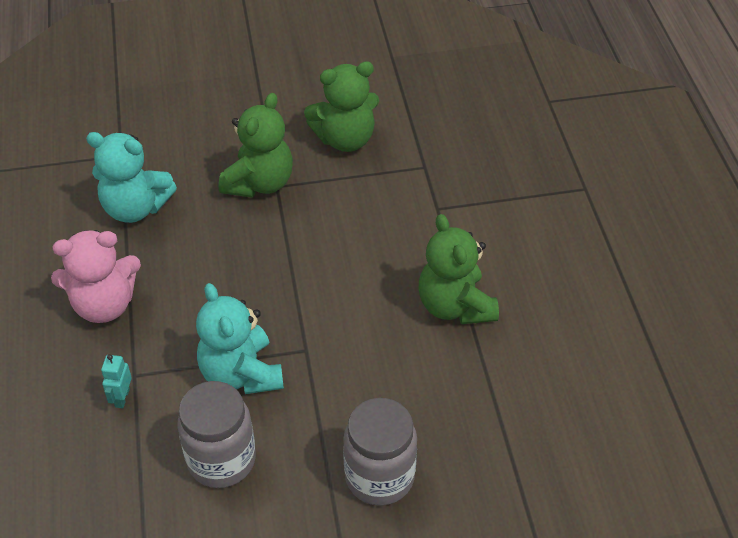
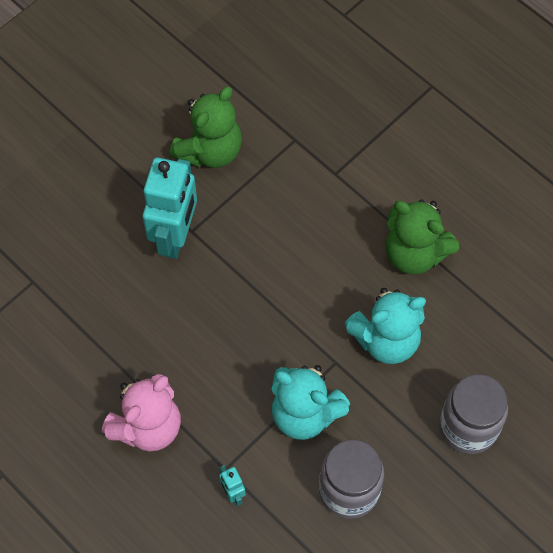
camera: 35 degrees left, 15 degrees up
turquoise teddy bear [86,132,177,223] -> turquoise teddy bear moved to [344,288,426,364]
green teddy bear [218,93,293,198] -> turquoise robot [143,158,197,259]

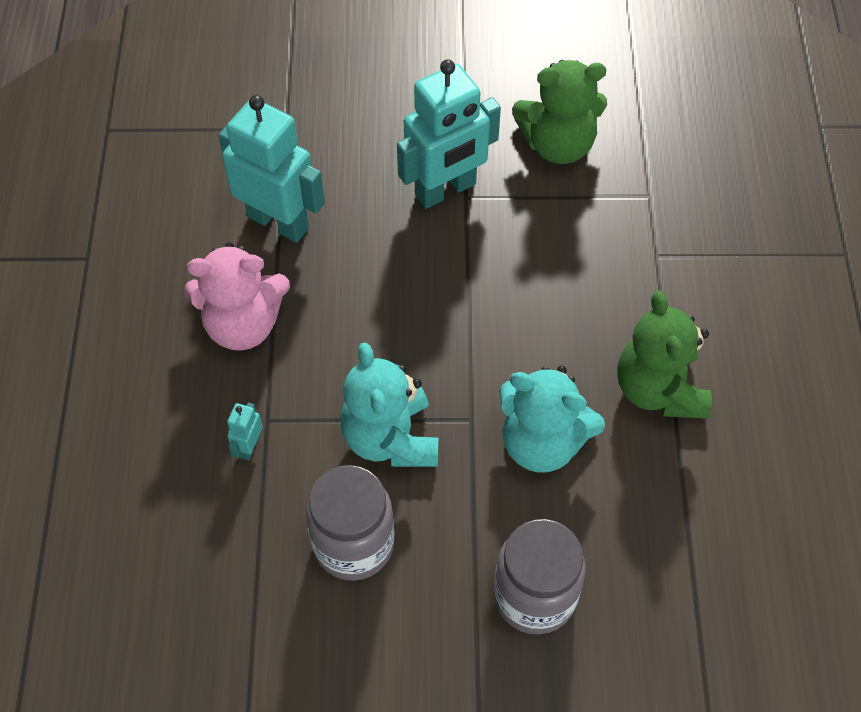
camera: 45 degrees right, 5 degrees down
none -> turquoise robot [218,95,325,243]

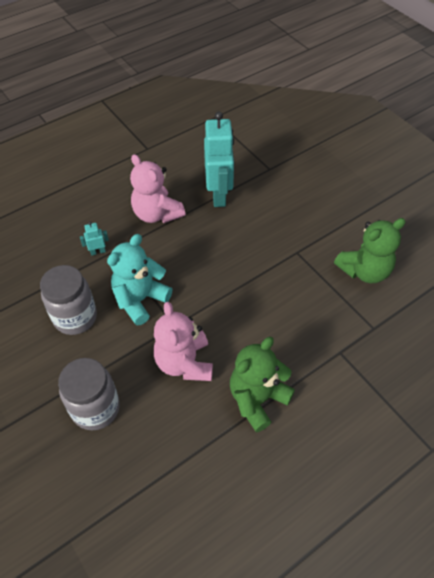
camera: 55 degrees right, 5 degrees down
turquoise robot [397,59,501,209] -> none
turquoise teddy bear [499,366,605,473] -> pink teddy bear [154,302,213,381]
green teddy bear [512,60,607,164] -> green teddy bear turned 75 degrees counterclockwise [334,218,406,283]

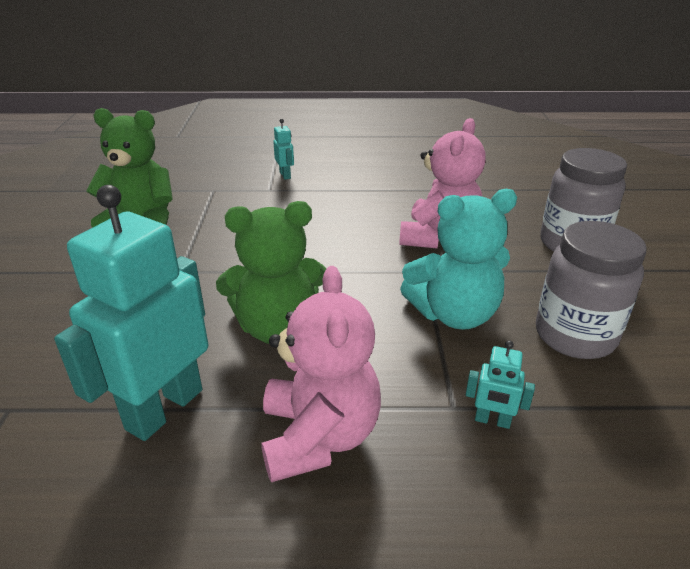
camera: 145 degrees left, 20 degrees down
green teddy bear [230,337,295,432] -> green teddy bear moved to [216,201,326,344]
none -> turquoise robot [273,119,294,180]

